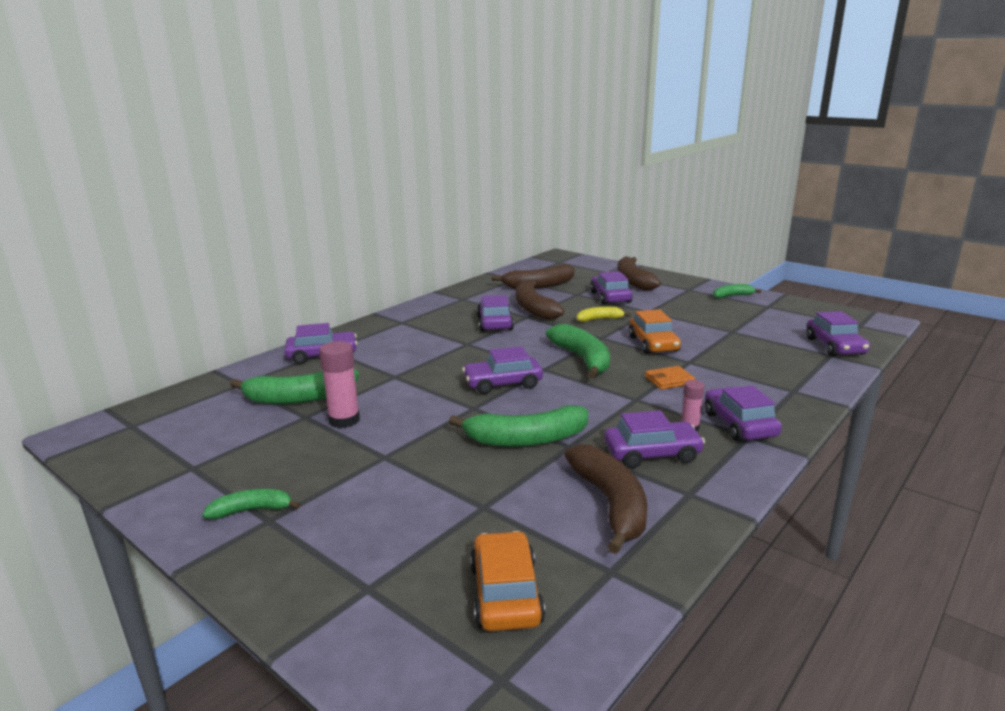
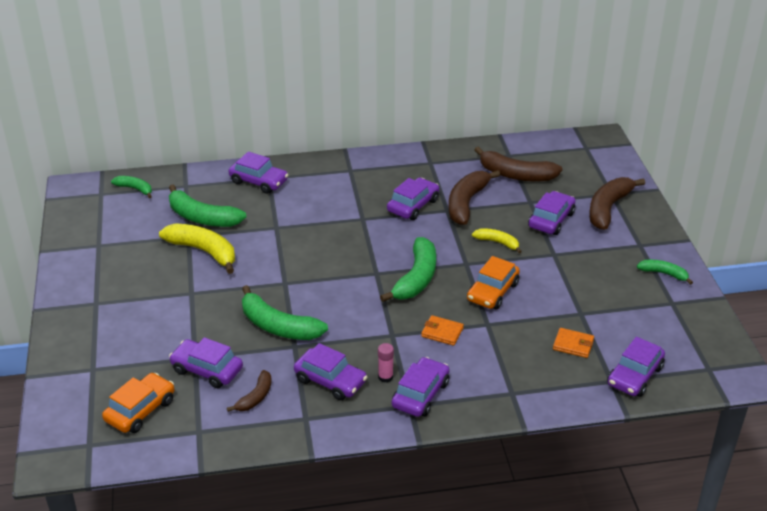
camera: 40 degrees right, 15 degrees up
green banana [202,489,300,519] -> green banana moved to [111,176,152,198]
pink glue stick [319,341,360,428] -> yellow banana [159,223,235,274]
purple car [462,346,543,394] -> purple car moved to [169,337,243,388]
brown banana [565,444,647,554] -> brown banana [227,370,272,412], size x0.55
none -> orange wallet [553,328,594,358]

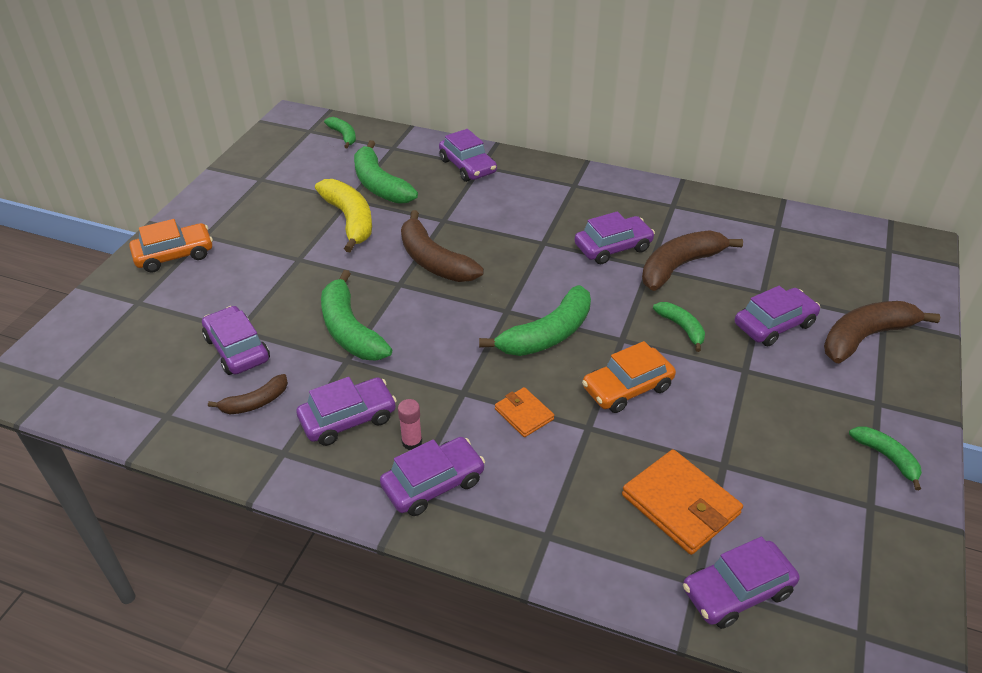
camera: 30 degrees right, 5 degrees up
orange car [102,373,175,433] -> orange car moved to [129,219,213,273]
purple car [294,343,367,400] -> purple car turned 90 degrees counterclockwise [296,377,397,446]
yellow banana [472,228,522,253] -> green banana [653,302,705,352]
brown banana [475,146,562,181] -> brown banana moved to [401,210,484,282]
orange wallet [553,328,594,358] -> orange wallet [622,449,743,555], size x1.77

